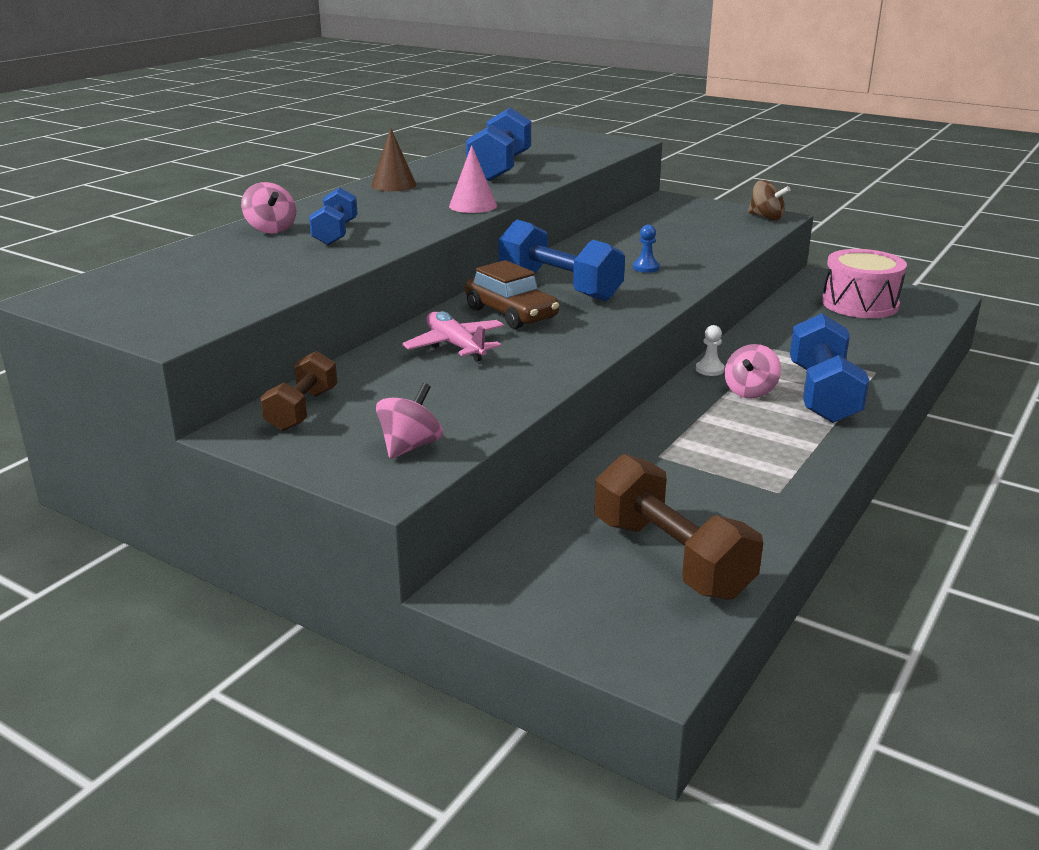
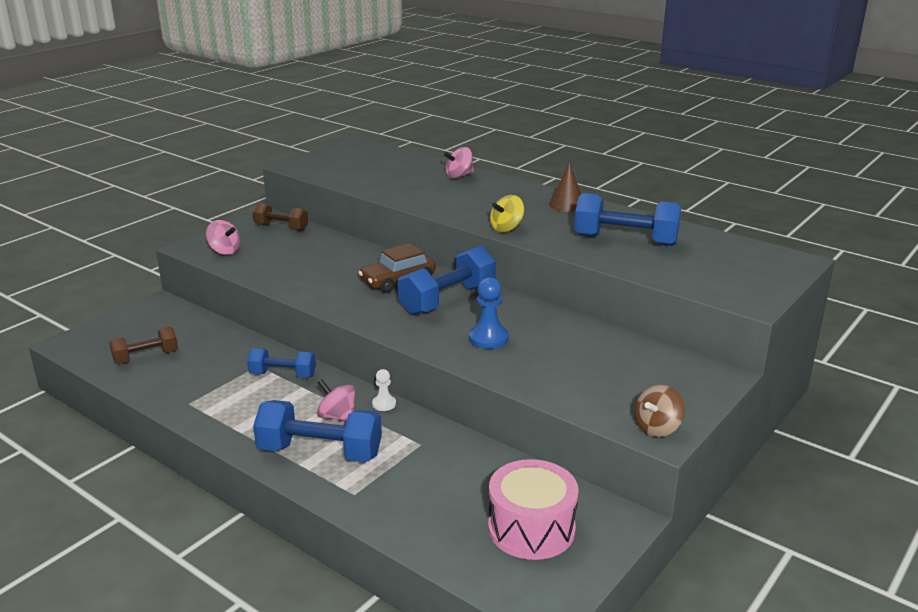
camera: 95 degrees right, 0 degrees up
blue dumbbell [309,187,357,245] -> blue dumbbell moved to [247,348,316,378]
pink plane [402,311,504,362] -> none
pink cone [449,145,497,213] -> yellow spinning top [490,195,524,232]
brown dumbbell [595,454,763,600] -> brown dumbbell [109,326,178,364], size x0.61
blue pawn [633,225,660,273] -> blue pawn [469,277,509,349], size x1.69

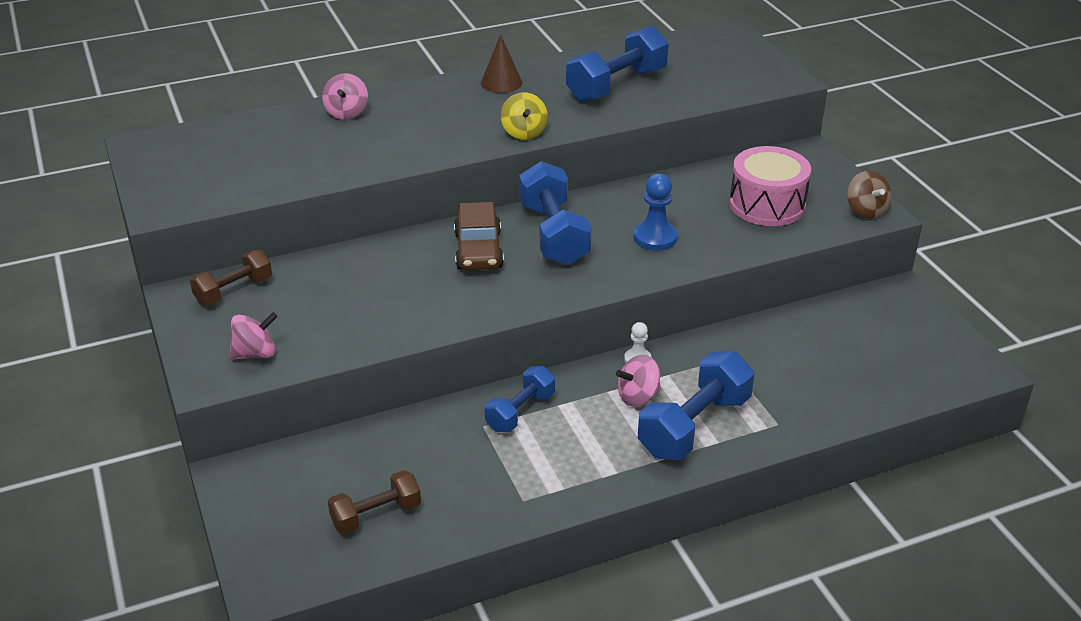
camera: 60 degrees left, 10 degrees up
brown dumbbell [109,326,178,364] -> brown dumbbell turned 60 degrees clockwise [328,470,421,534]
pink drum [488,459,578,560] -> pink drum moved to [729,146,811,226]

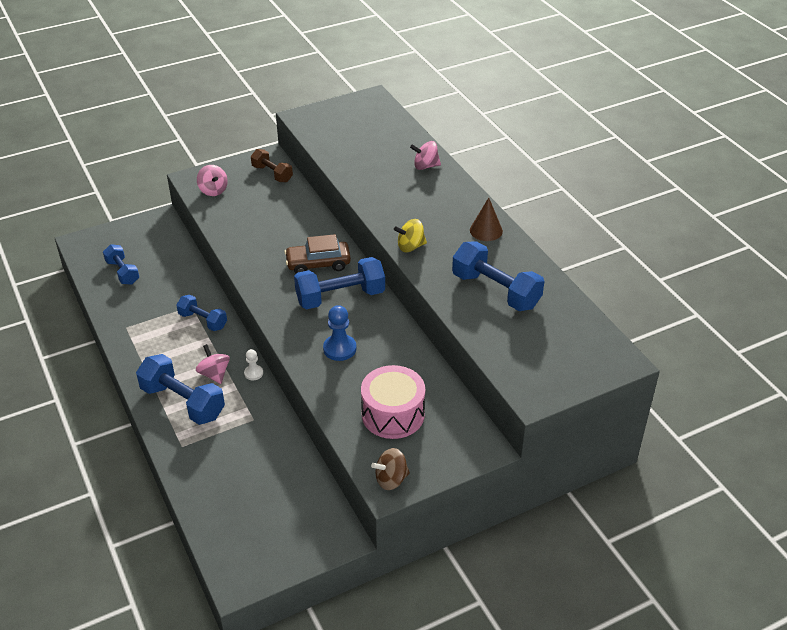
camera: 85 degrees right, 5 degrees up
brown dumbbell [328,470,421,534] -> blue dumbbell [103,244,139,285]

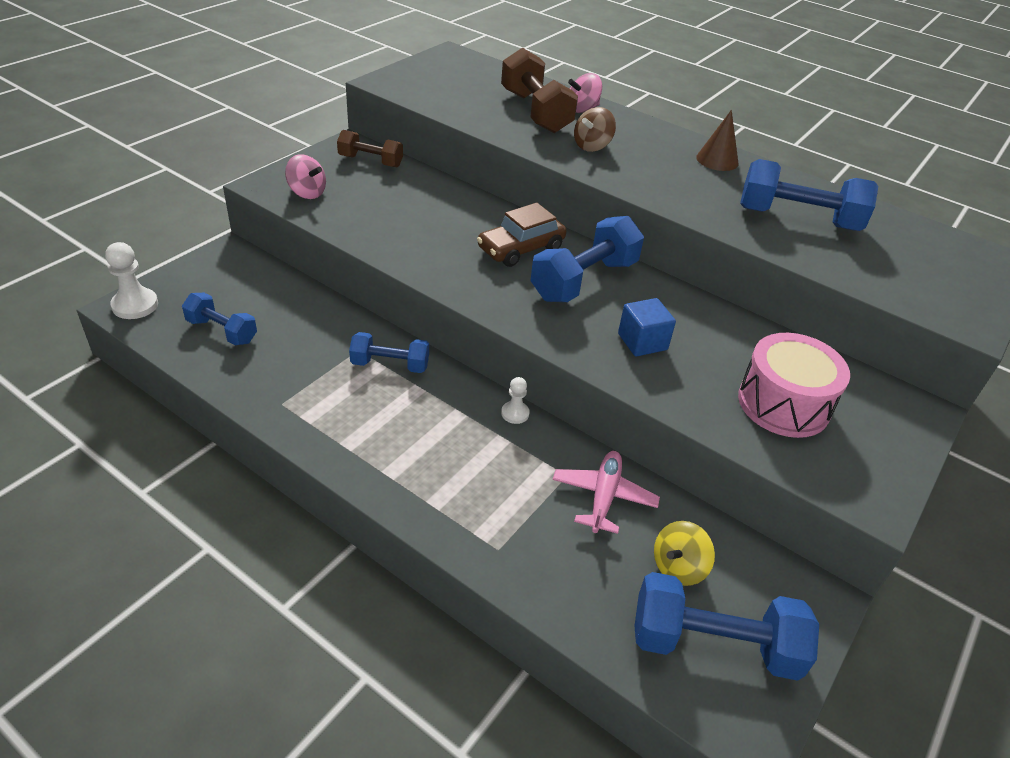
camera: 30 degrees left, 0 degrees up
blue dumbbell [136,354,225,425] -> blue dumbbell moved to [635,572,819,681]
pink spinning top [196,344,230,384] -> none
blue pawn [323,305,356,361] -> blue cube [618,298,676,356]
brown spinning top [371,448,410,490] -> brown spinning top moved to [574,107,616,152]
yellow spinning top [394,219,427,252] -> yellow spinning top moved to [654,521,715,586]
none -> white pawn [105,242,158,319]
none -> brown dumbbell [501,48,578,133]
none -> pink plane [553,451,660,534]

